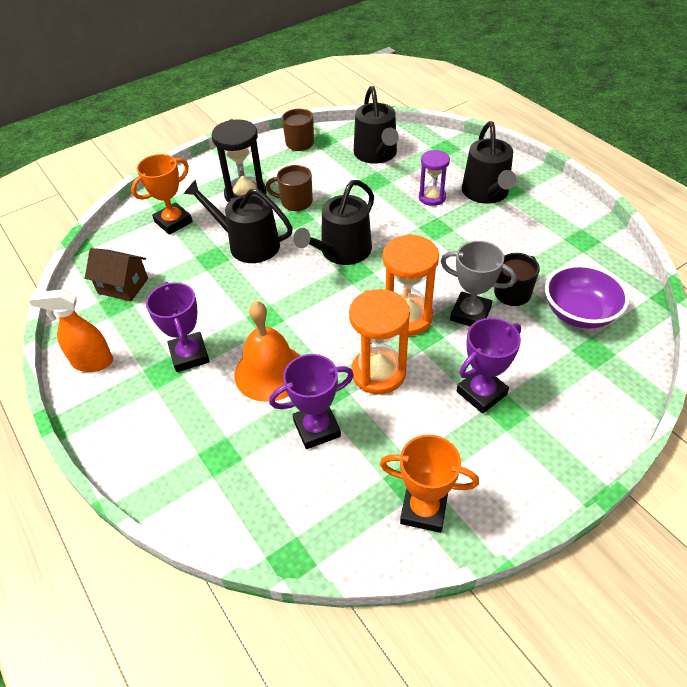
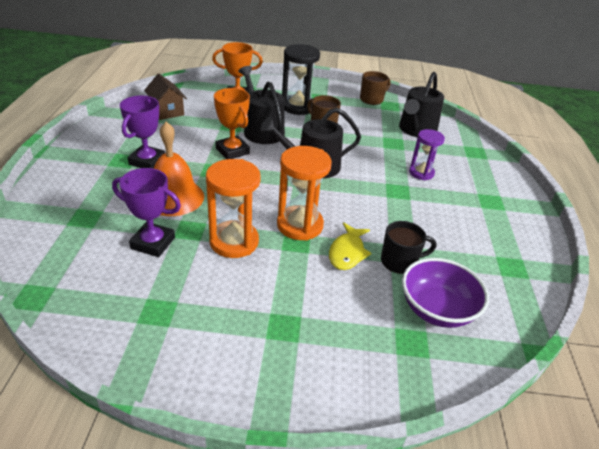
camera: 35 degrees right, 10 degrees down
orange spray bottle [29,289,113,372] -> none
orange trophy [380,434,479,533] -> orange trophy moved to [214,88,250,159]
grey trophy [441,241,516,326] -> yellow fish [329,222,372,270]
purple trophy [457,318,521,414] -> none
black watering can [462,121,517,204] -> none

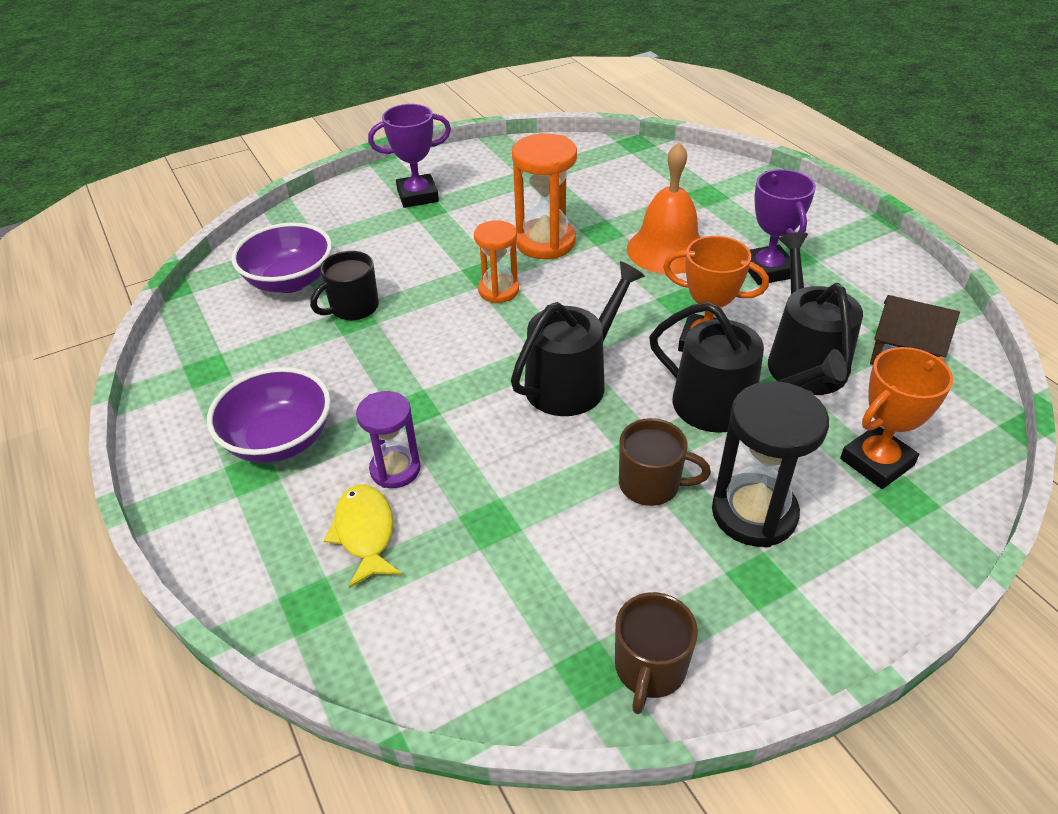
camera: 150 degrees right, 5 degrees up
purple trophy [112,168,181,257] -> purple trophy moved to [368,104,451,208]
orange hourglass [277,146,332,241] -> orange hourglass [474,220,519,303], size x0.64
yellow fish [329,222,372,270] -> yellow fish moved to [324,484,402,588]
black watering can [399,72,444,137] -> black watering can moved to [768,232,863,395]
none -> purple bowl [207,367,331,463]

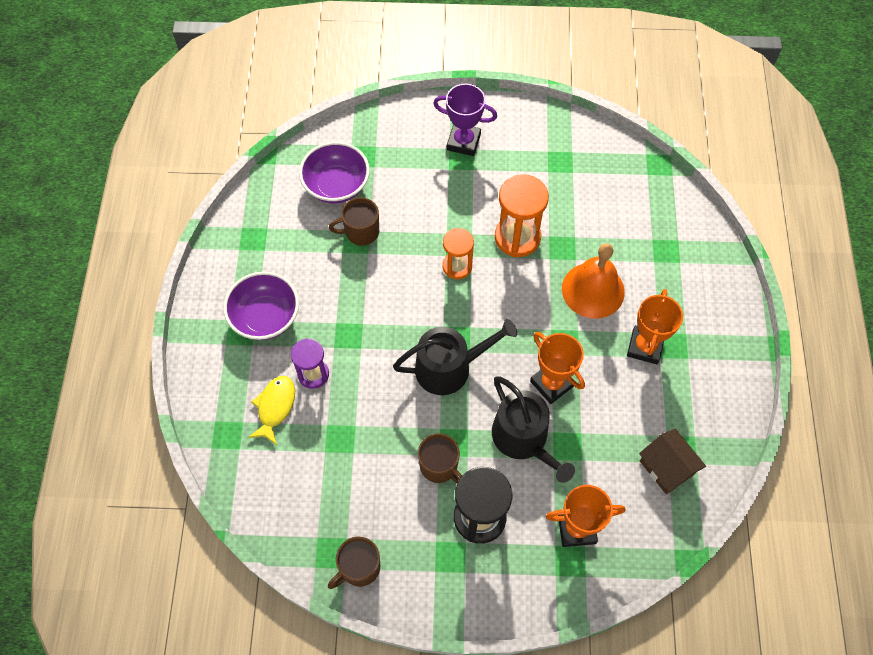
camera: 30 degrees right, 20 degrees up
black mug [310,251,379,321] -> brown mug [329,197,379,246]
purple trophy [748,169,816,285] -> orange trophy [627,289,683,364]
black watering can [768,232,863,395] -> none

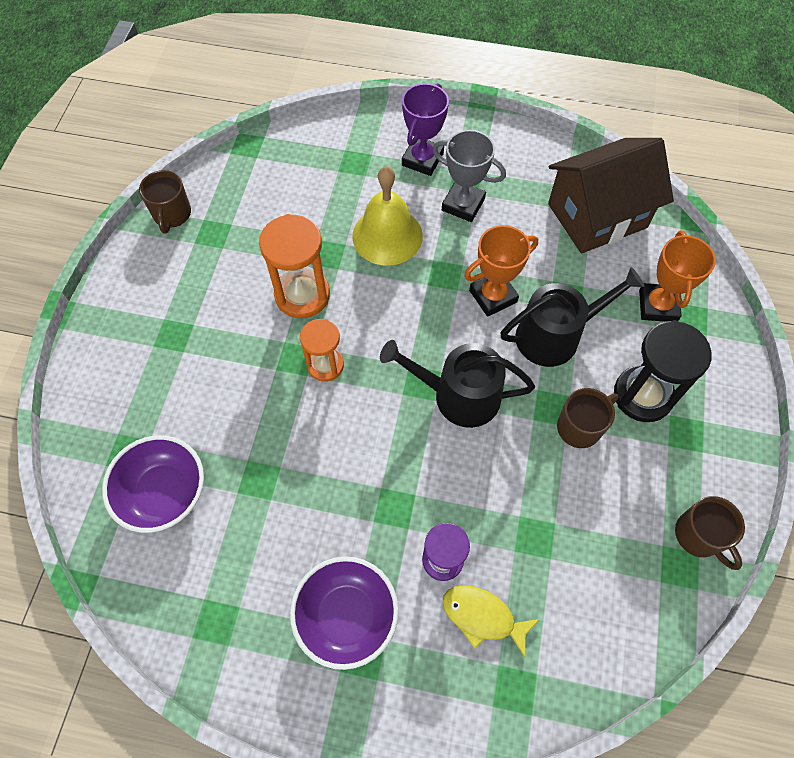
camera: 80 degrees left, 0 degrees up
brown mug [329,197,379,246] -> brown mug moved to [139,170,191,234]
black watering can [393,319,517,395] -> black watering can turned 75 degrees counterclockwise [380,340,535,428]
purple trophy [433,84,497,156] -> purple trophy moved to [402,83,449,176]
orange bell [562,243,625,319] -> yellow bell [352,166,423,266]
orange trophy [627,289,683,364] -> grey trophy [432,130,506,222]
brown house [639,429,706,494] -> brown house [548,138,674,253], size x1.81

